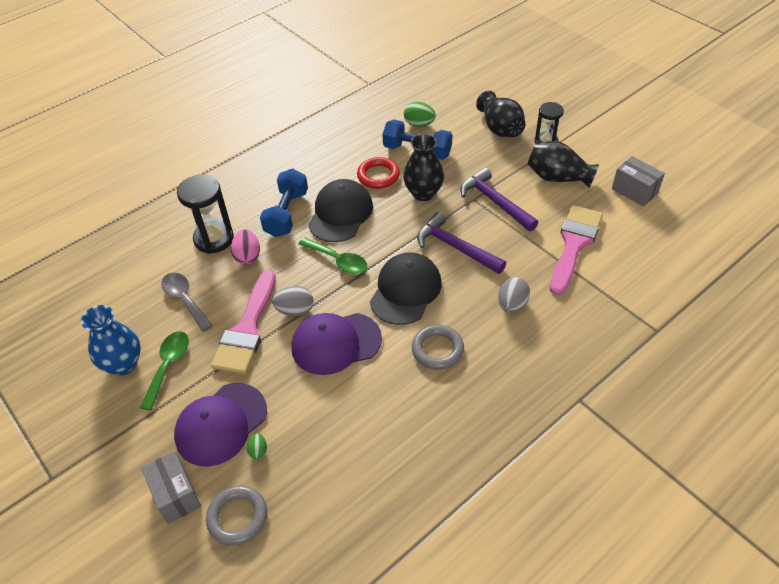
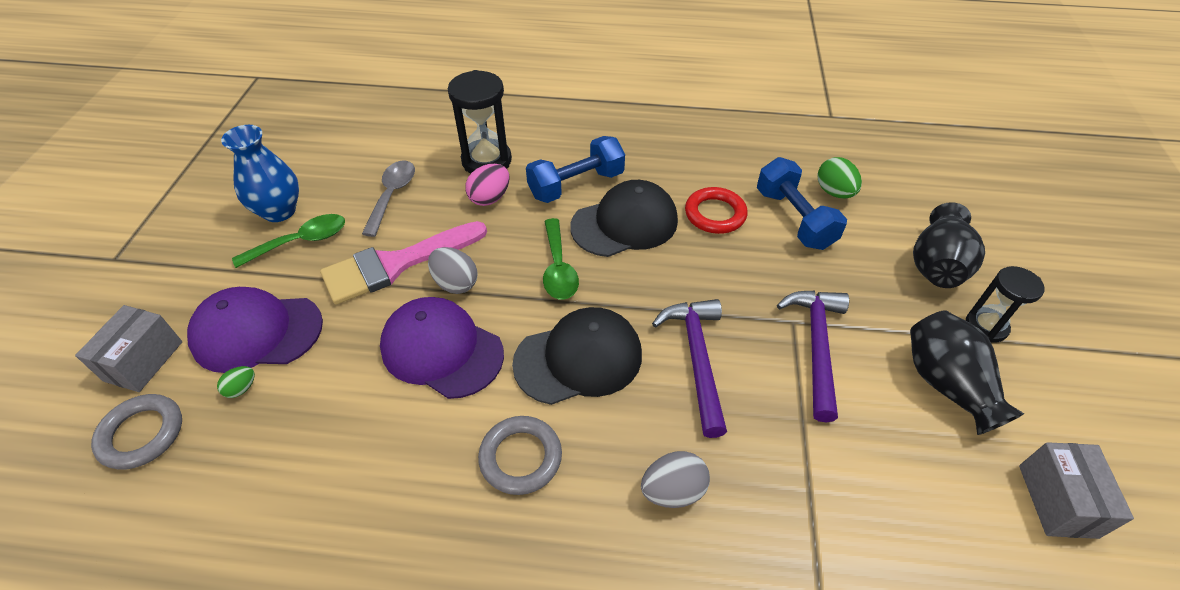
camera: 45 degrees right, 0 degrees up
black vase [403,134,444,201] -> none
pink brush [550,205,603,296] -> none

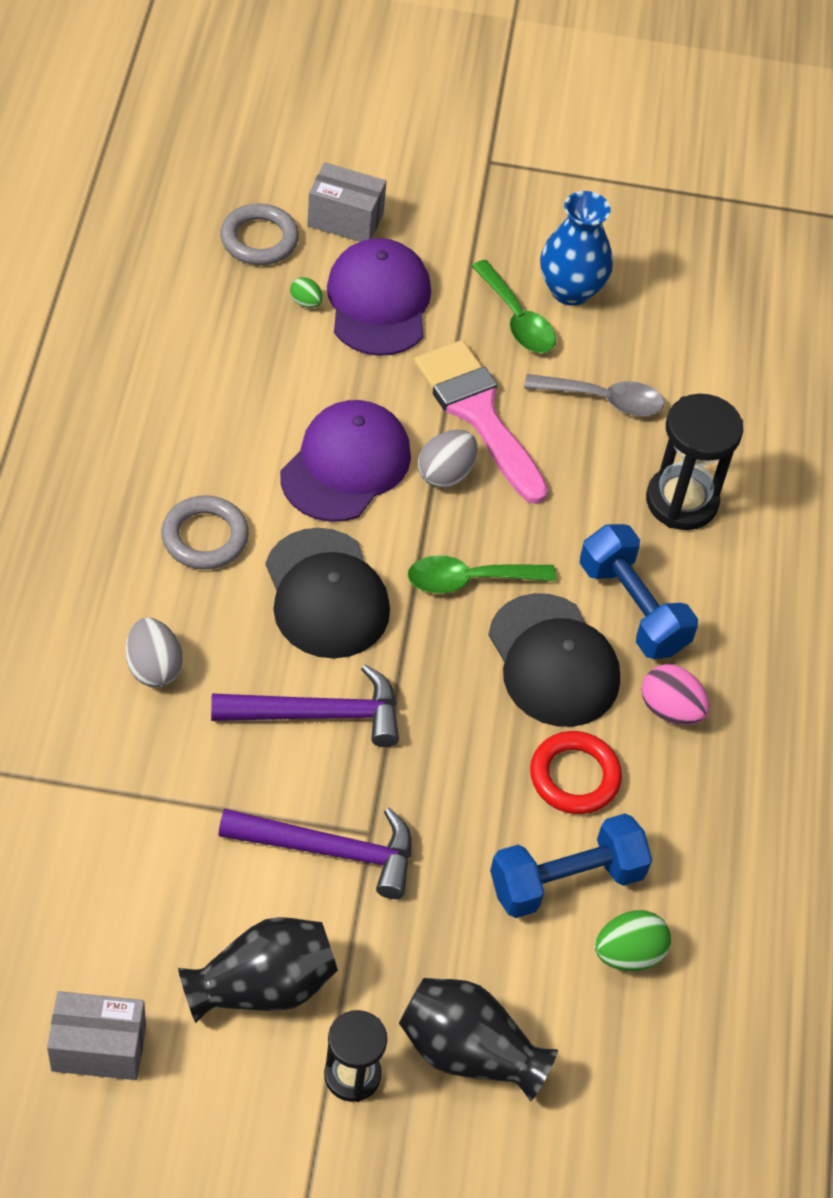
camera: 85 degrees right, 5 degrees up
pink egg [465,164,509,206] -> pink egg moved to [641,664,709,725]

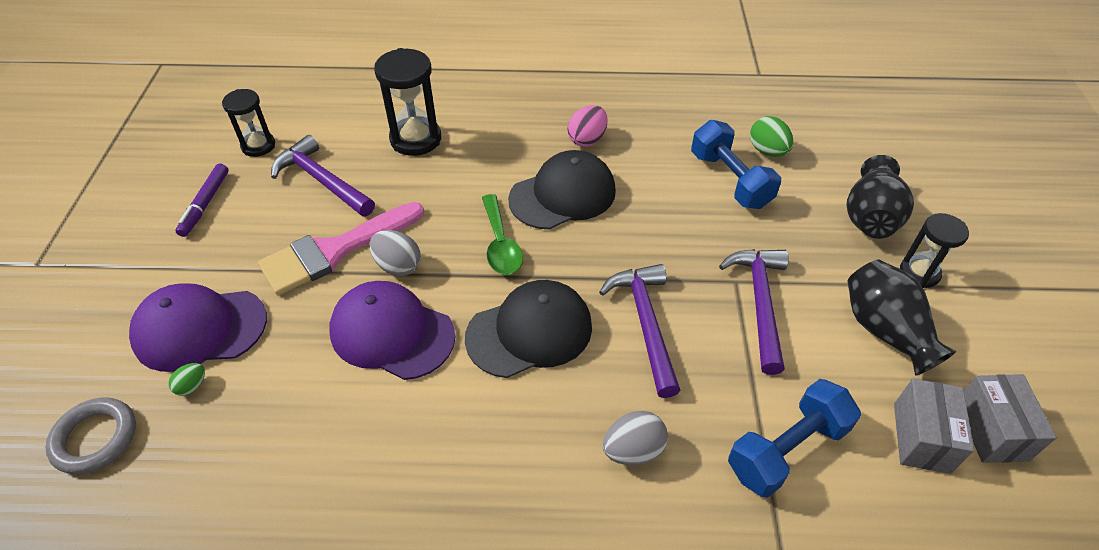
camera: 90 degrees left, 5 degrees down
grey ring [161,495,249,569] -> none
grey box [307,163,386,242] -> grey box moved to [894,379,974,474]
green spoon [472,260,556,353] -> none
grey spoon [524,374,664,416] -> purple hammer [271,135,375,217]
red ring [530,731,622,814] -> none
blue vase [540,191,613,306] -> purple marker [175,163,229,237]
blue dumbbell [580,524,698,659] -> blue dumbbell moved to [728,379,861,497]
none -> black hourglass [222,89,275,157]

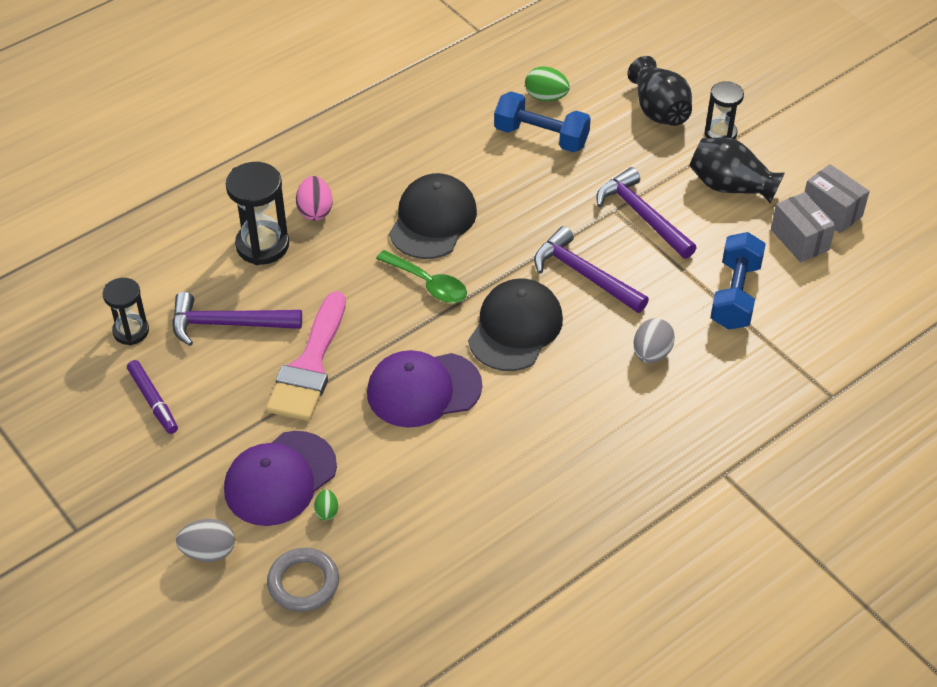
camera: 40 degrees left, 0 degrees up
grey egg [370,230,421,276] -> grey egg moved to [176,519,235,562]
pink egg [567,105,607,147] -> pink egg moved to [296,176,333,221]

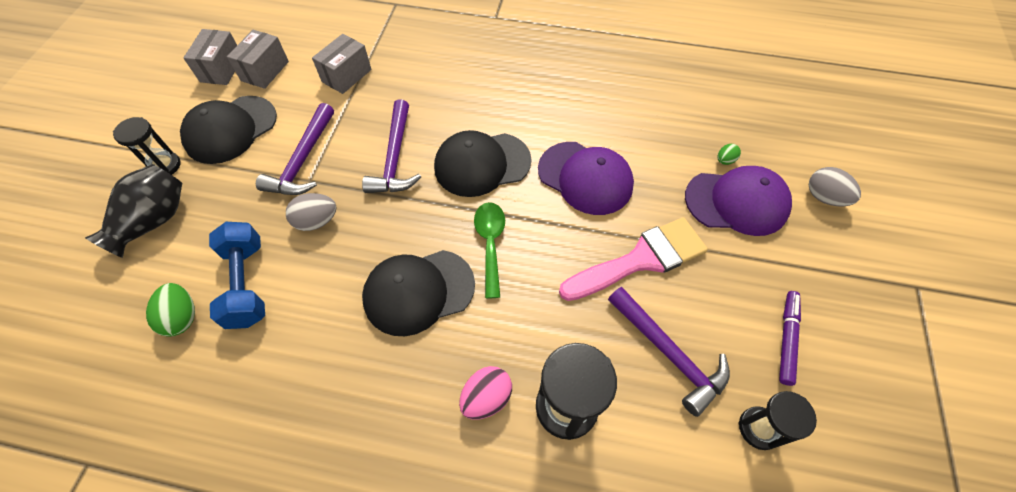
camera: 130 degrees left, 10 degrees up
grey ring [267,548,339,612] -> none
grey egg [634,318,675,363] -> grey egg moved to [286,193,337,231]
black vase [689,137,785,204] -> black cap [180,96,277,164]
blue dumbbell [710,232,766,330] -> grey box [312,34,372,94]

